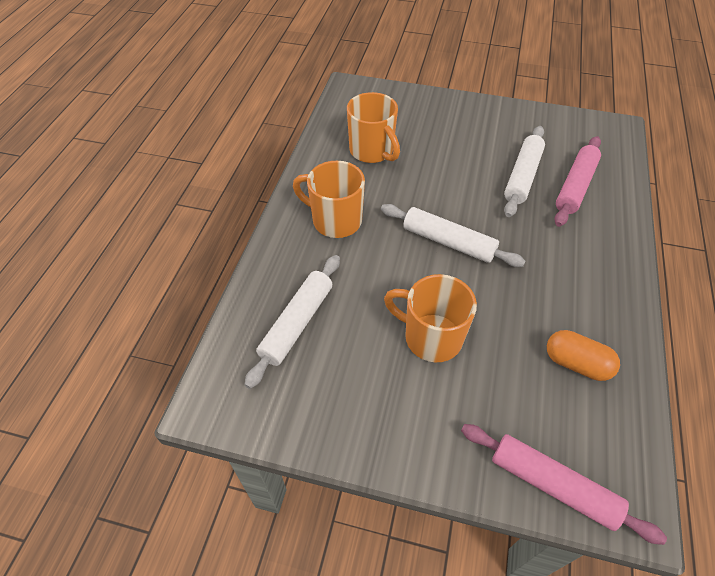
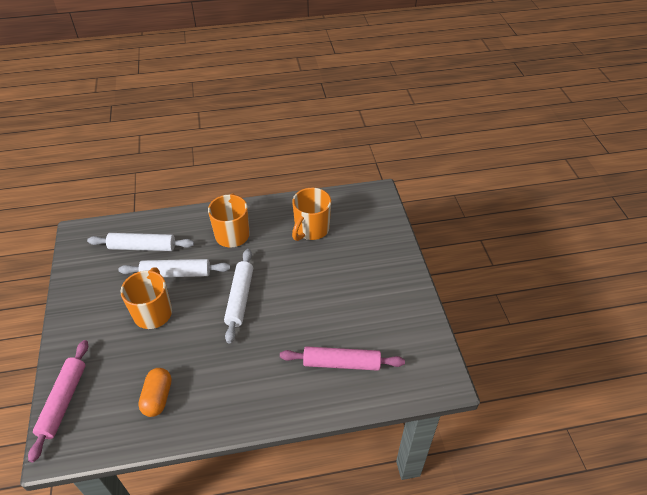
camera: 65 degrees right, 5 degrees down
white rolling pin [504,126,545,217] -> white rolling pin moved to [118,259,231,277]

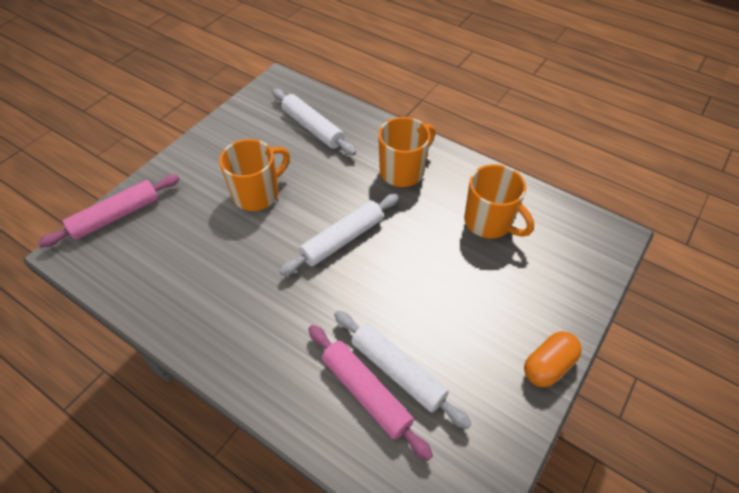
camera: 45 degrees right, 5 degrees up
white rolling pin [118,259,231,277] -> white rolling pin moved to [334,310,472,429]
orange capsule [138,368,172,417] -> orange capsule moved to [524,331,582,387]
orange mug [292,188,331,241] -> orange mug turned 120 degrees counterclockwise [464,164,534,238]

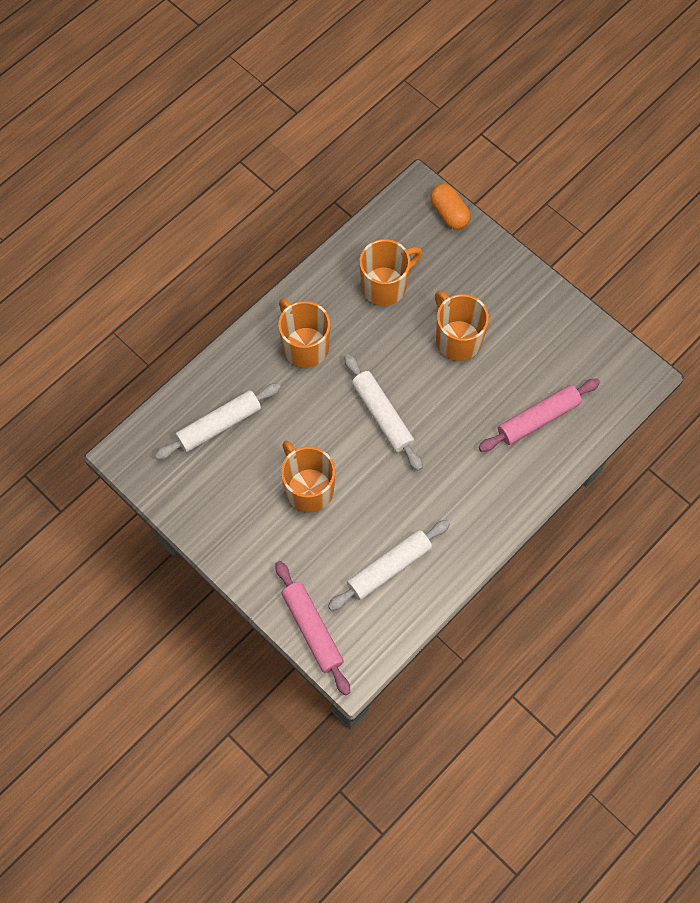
camera: 80 degrees left, 15 degrees up
white rolling pin [334,310,472,429] -> white rolling pin moved to [328,520,450,611]
orange capsule [524,331,582,387] -> orange capsule moved to [430,184,471,230]
none -> orange mug [435,291,489,361]

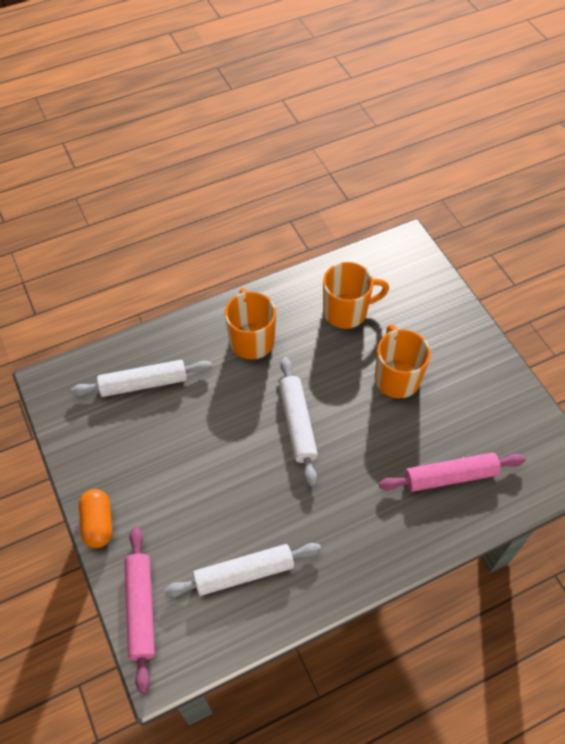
camera: 20 degrees right, 10 degrees down
orange mug [281,441,335,513] -> none
orange capsule [430,184,471,230] -> orange capsule moved to [79,489,112,548]

